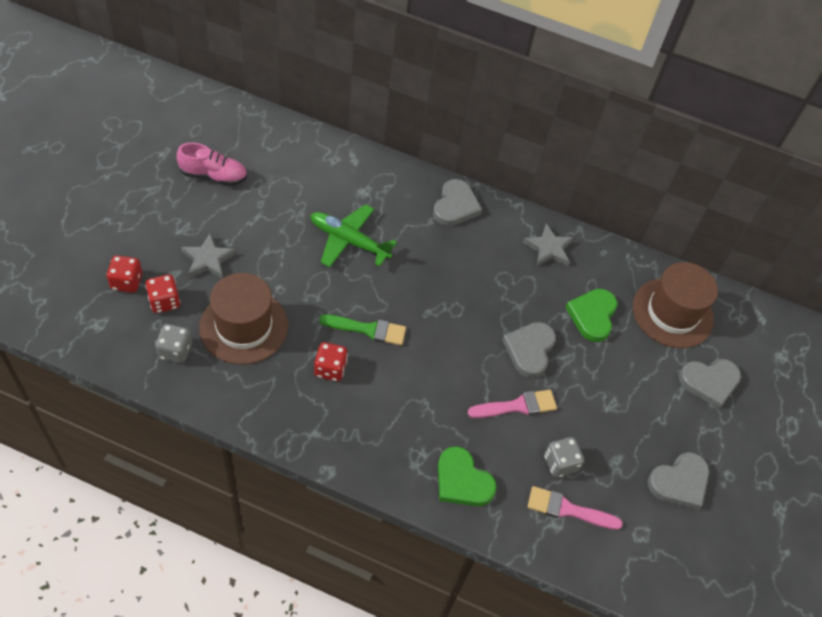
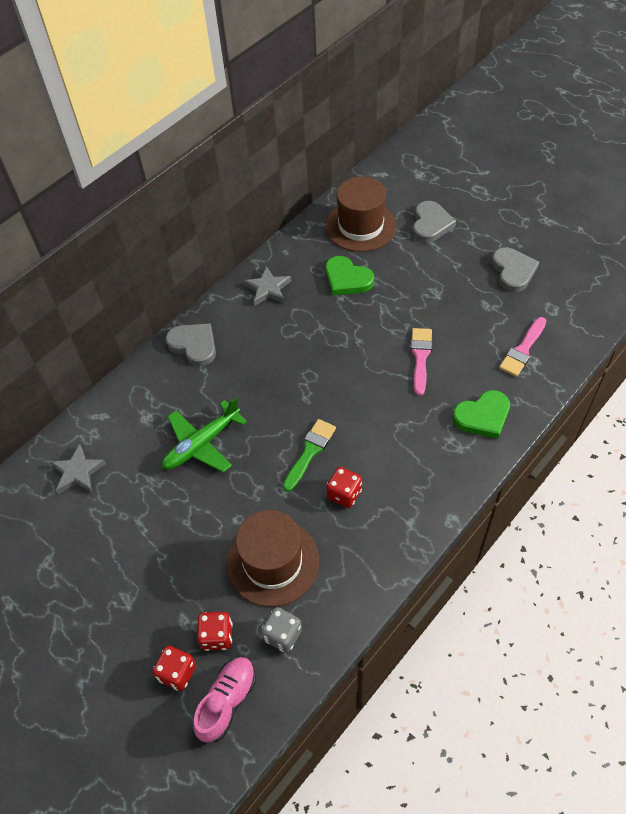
camera: 60 degrees left, 0 degrees up
pink shoe [177,143,247,186] -> pink shoe moved to [193,657,256,743]
grey star [181,233,236,278] -> grey star moved to [50,444,106,494]
grey heart [502,322,556,378] -> none
grey dice [544,437,584,477] -> none

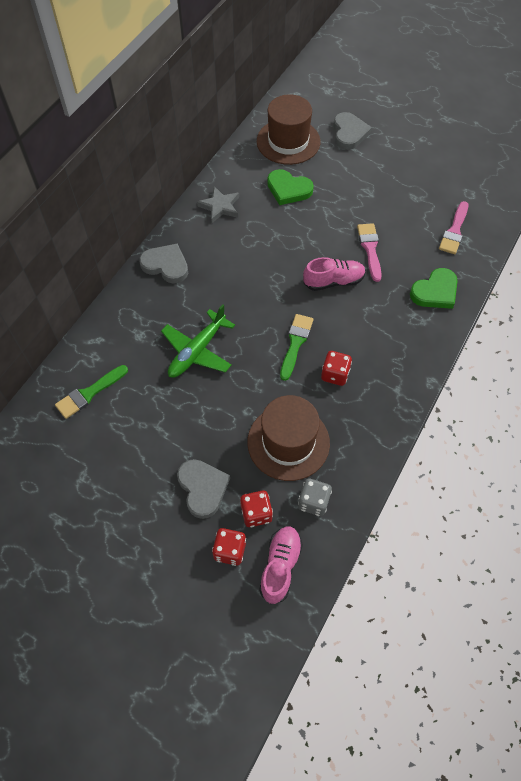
camera: 15 degrees left, 5 degrees up
grey star [50,444,106,494] -> green brush [55,365,128,419]
grey heart [492,247,539,292] -> grey heart moved to [177,459,230,519]
none -> pink shoe [303,257,366,291]

